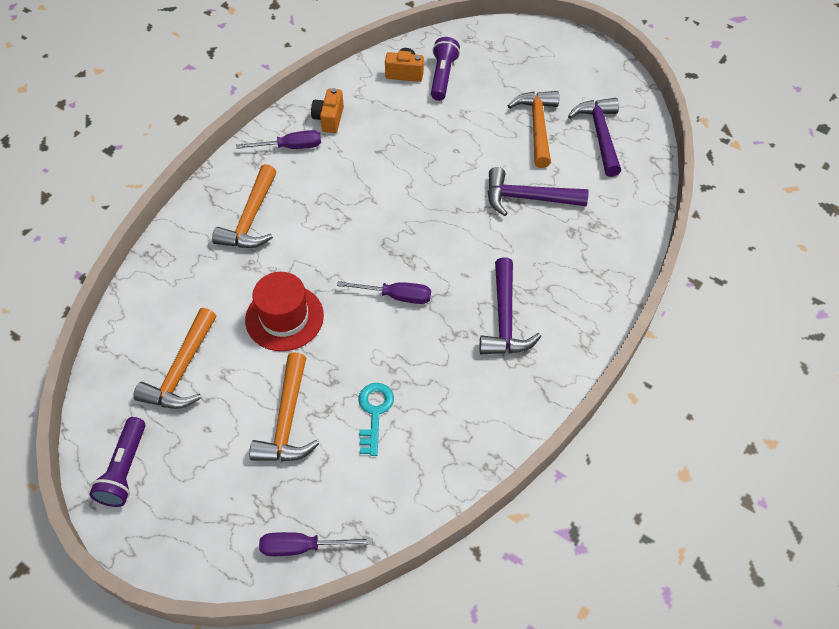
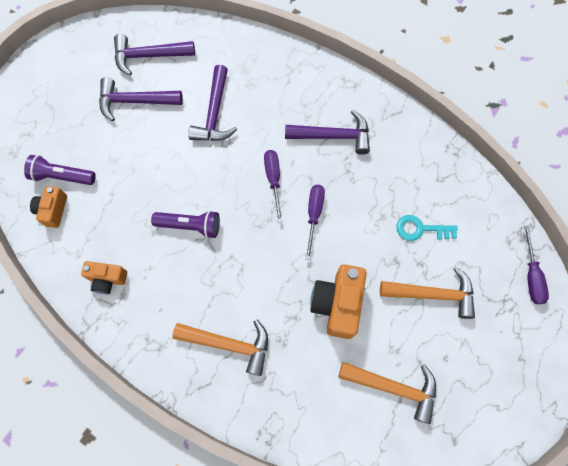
camera: 90 degrees left, 15 degrees up
purple flashlight [89,417,145,507] -> purple flashlight moved to [151,211,220,238]
purple screwdriver [236,130,321,149] -> purple screwdriver moved to [264,150,282,223]
red hat [245,272,324,351] -> orange camera [310,264,367,339]
orange hammer [508,91,559,168] -> purple hammer [99,77,183,121]

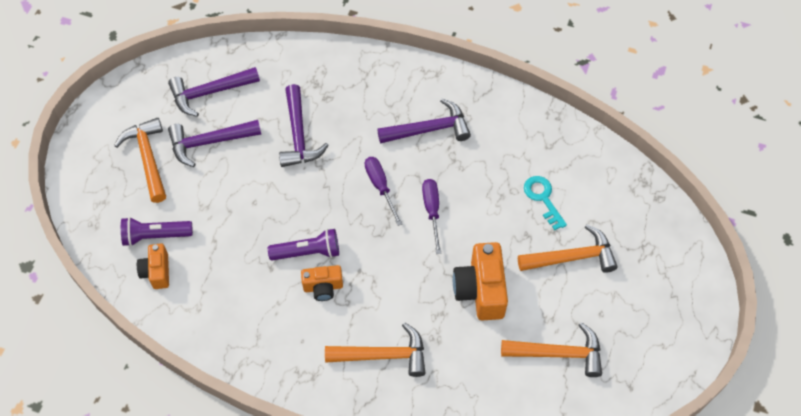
camera: 15 degrees left, 10 degrees down
orange camera [81,261,127,294] -> orange camera moved to [301,265,343,301]
turquoise key [396,215,458,241] -> turquoise key turned 75 degrees clockwise [524,176,567,230]
purple screwdriver [524,225,549,304] -> none
none -> orange hammer [114,118,166,203]

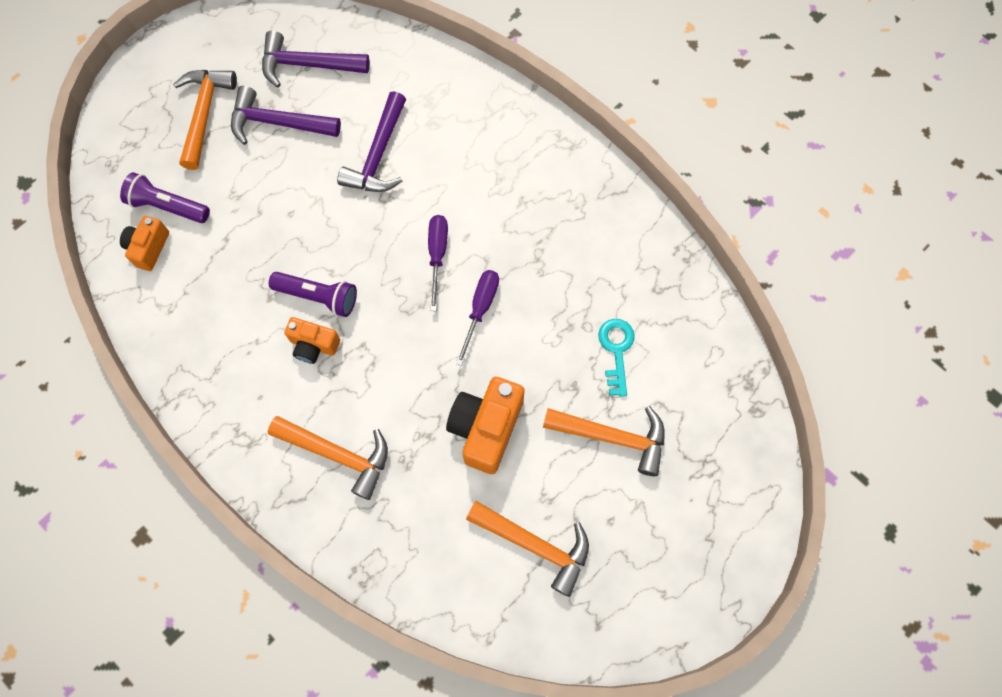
camera: 25 degrees right, 10 degrees up
purple hammer [377,99,471,144] -> none

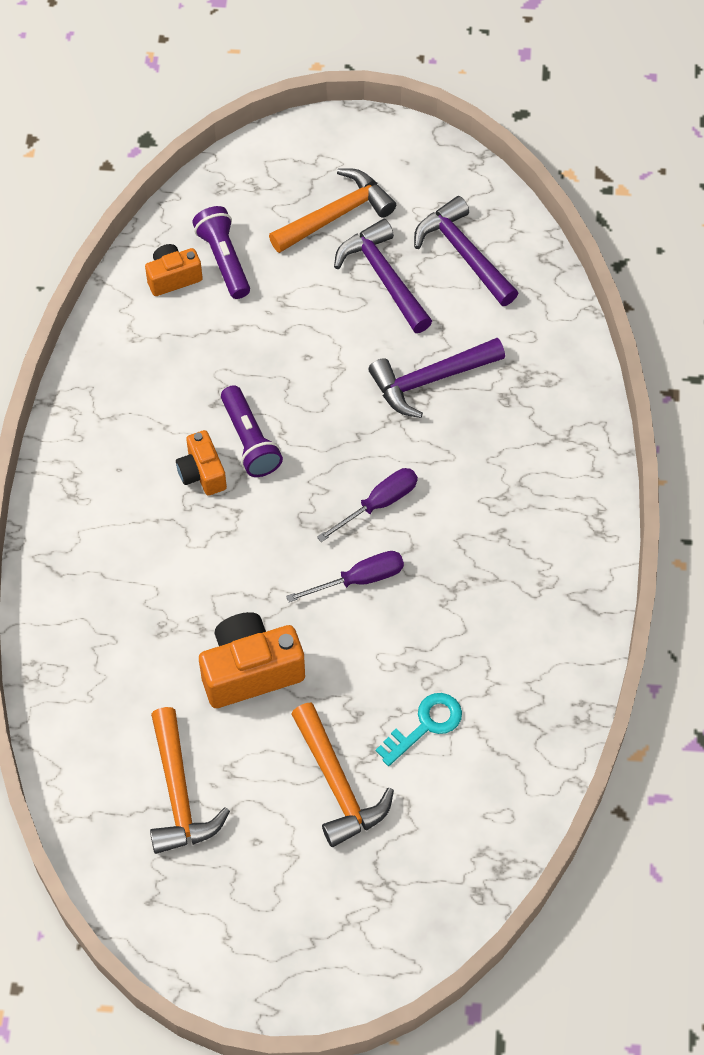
camera: 50 degrees right, 10 degrees down
orange hammer [268,416,388,500] -> none

